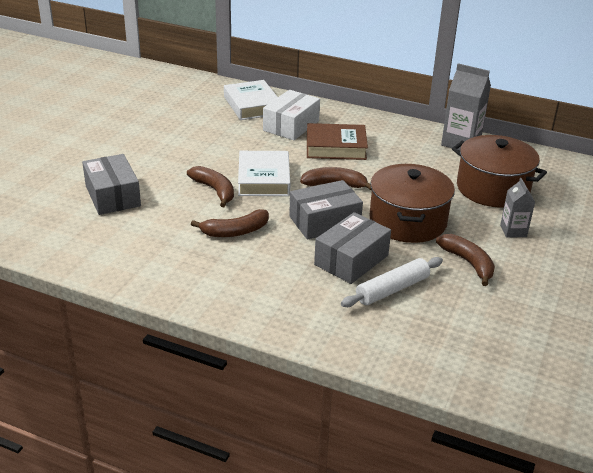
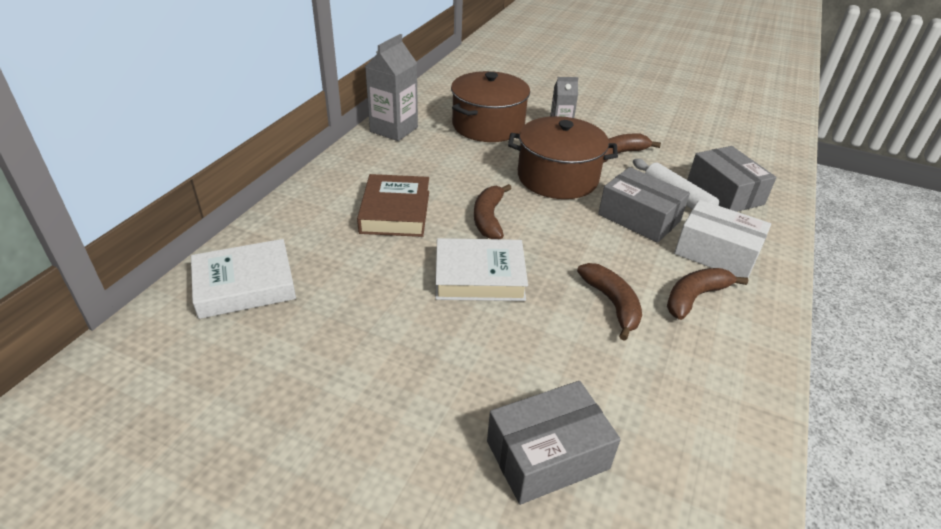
camera: 90 degrees left, 5 degrees up
brown banana [187,166,234,207] -> brown banana moved to [667,268,748,320]
white box [263,90,320,140] -> white box moved to [674,200,771,278]
grey box [289,180,363,240] -> grey box moved to [687,146,777,212]

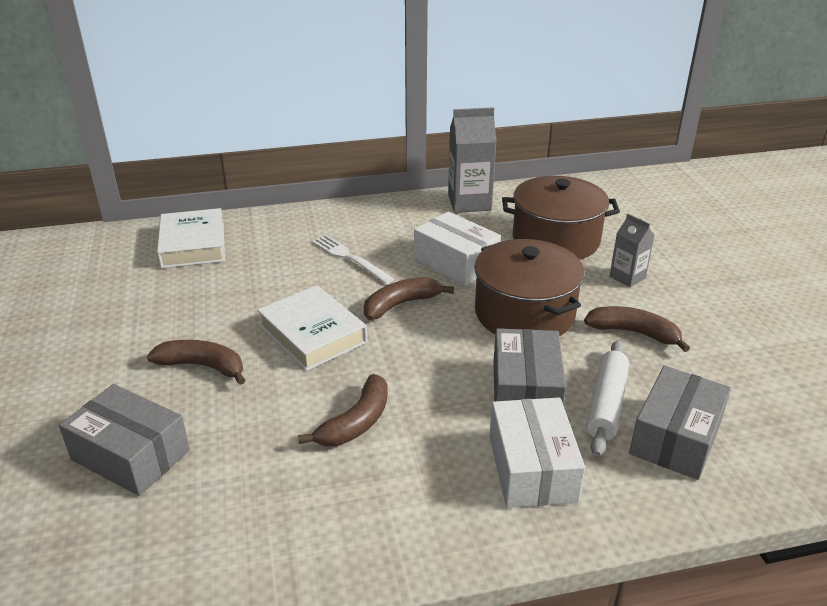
camera: 55 degrees right, 5 degrees down
white book [191,239,296,319] -> white book turned 45 degrees clockwise [157,208,225,269]
brown book [357,174,429,237] -> white fork [312,235,394,284]
brown banana [667,268,748,320] -> brown banana moved to [147,340,245,385]
none -> white box [414,211,501,286]

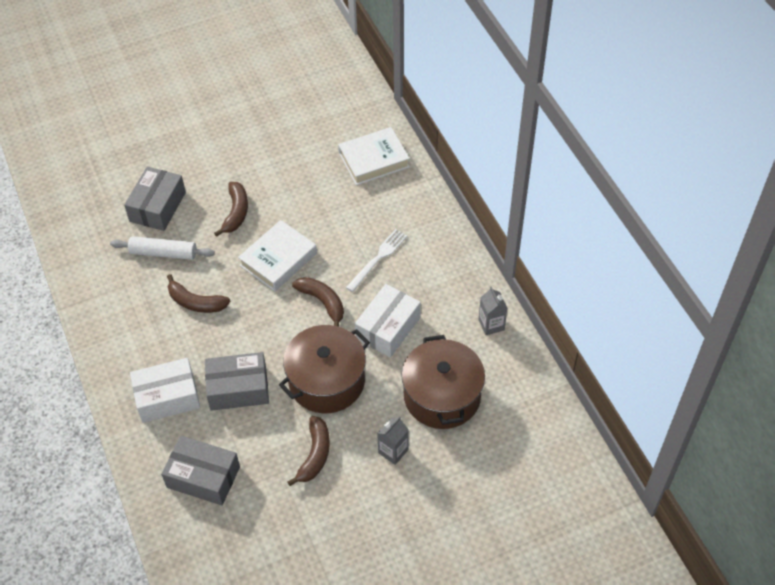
camera: 80 degrees right, 20 degrees up
grey carton [448,107,497,213] -> grey carton [479,287,507,335], size x0.59
white rolling pin [586,340,629,457] -> white rolling pin moved to [110,236,215,260]

